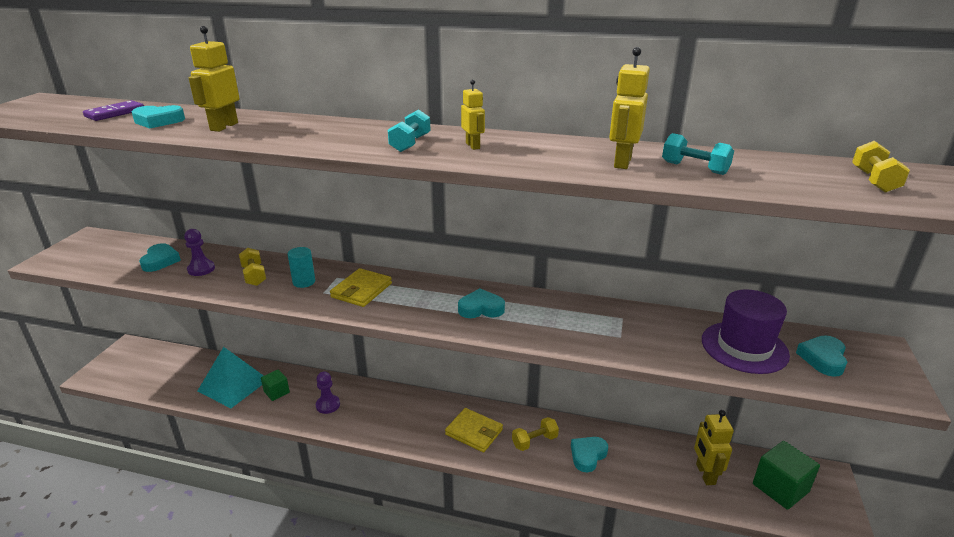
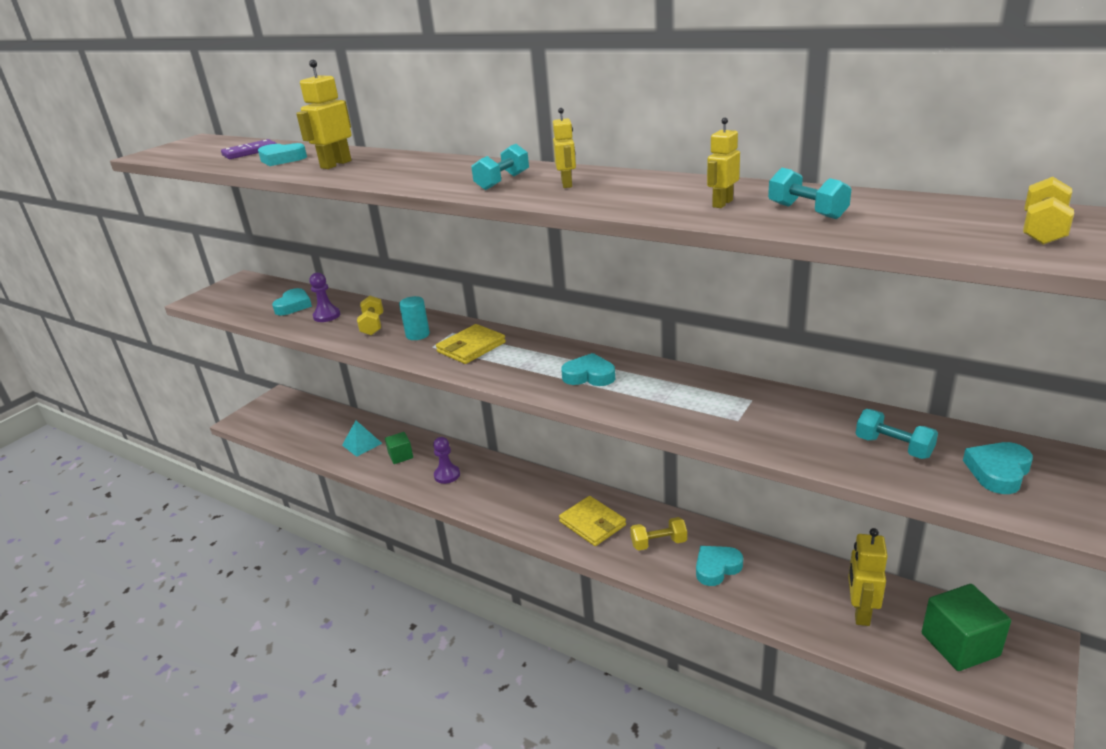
camera: 20 degrees right, 0 degrees up
turquoise pyramid [198,347,264,408] -> turquoise pyramid [342,420,382,457], size x0.57
yellow robot [609,47,650,169] -> yellow robot [707,118,740,208], size x0.63
purple hat [702,289,790,374] -> turquoise dumbbell [856,409,938,459]

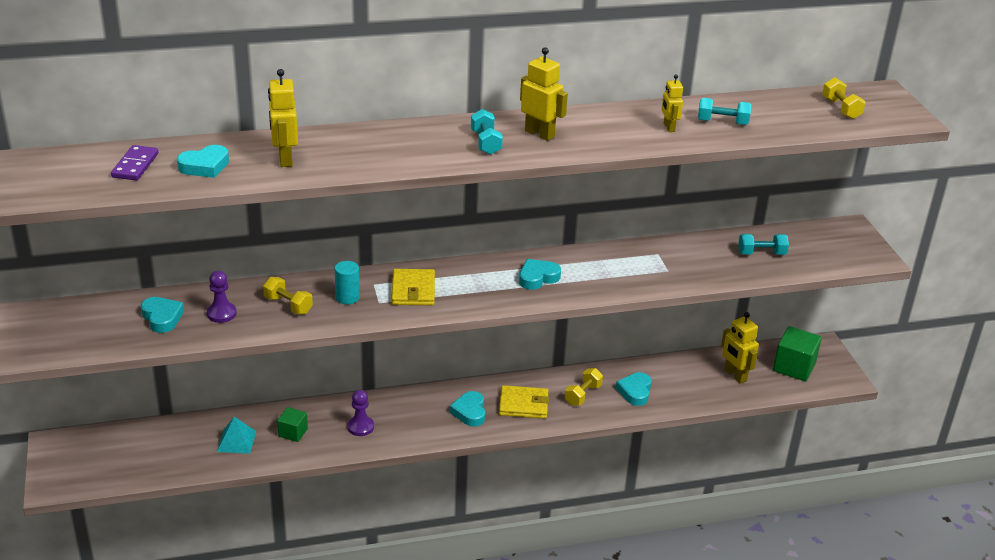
camera: 50 degrees left, 5 degrees up
yellow robot [553,108,576,188] -> yellow robot [520,47,568,141], size x1.58
turquoise heart [963,442,1033,494] -> turquoise heart moved to [450,391,485,427]

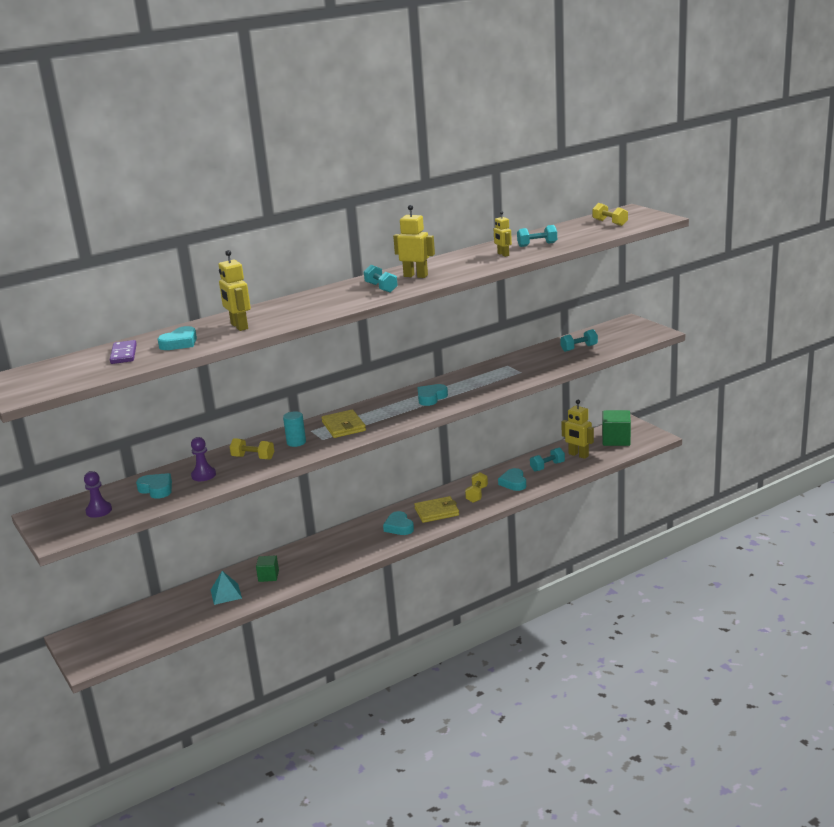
camera: 15 degrees left, 10 degrees down
purple pawn [347,390,374,436] -> purple pawn moved to [84,471,112,518]
none -> turquoise dumbbell [530,447,565,472]

